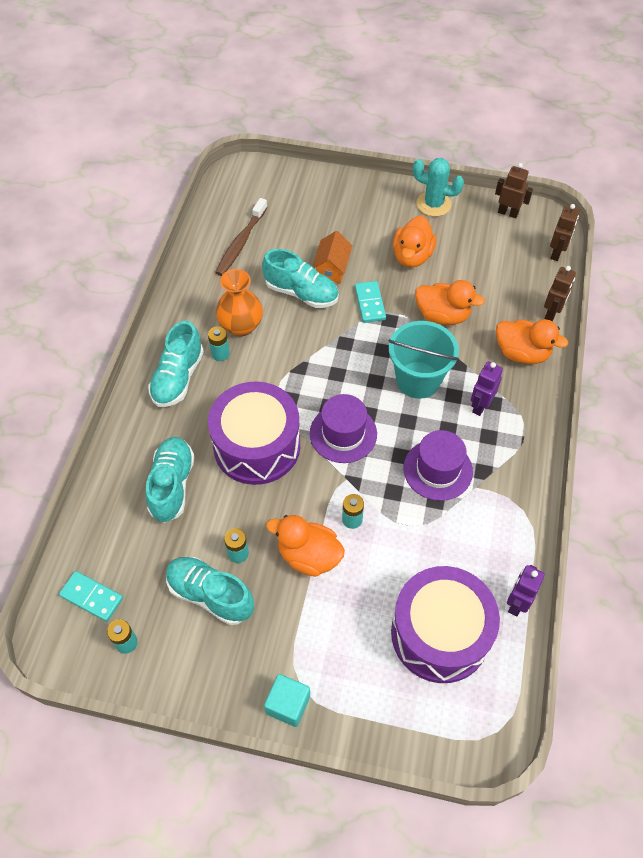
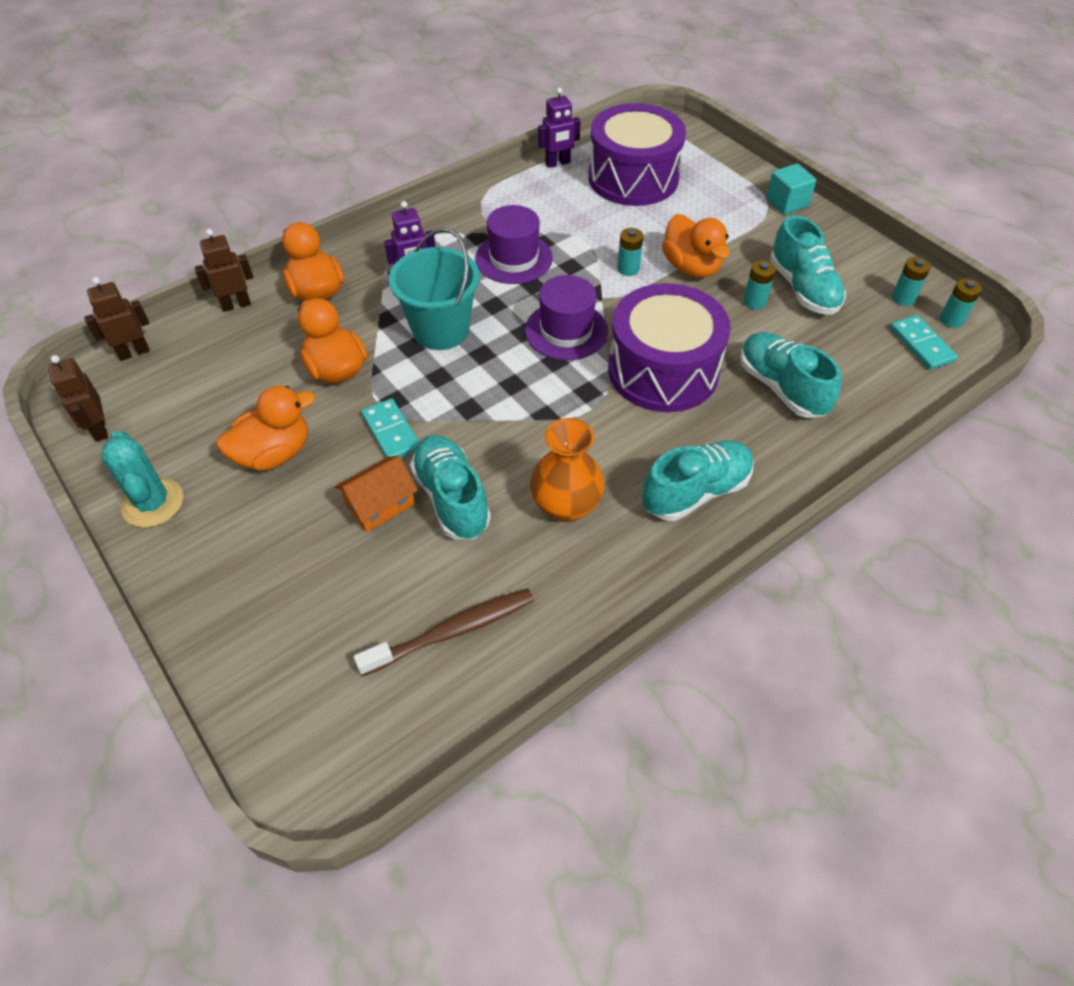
camera: 140 degrees left, 5 degrees down
turquoise shoe [145,437,195,523] -> turquoise shoe turned 105 degrees clockwise [740,332,841,418]
turquoise battery [208,326,230,361] -> turquoise battery moved to [940,278,982,328]
turquoise domino [355,281,386,323] -> turquoise domino turned 60 degrees counterclockwise [361,398,420,458]

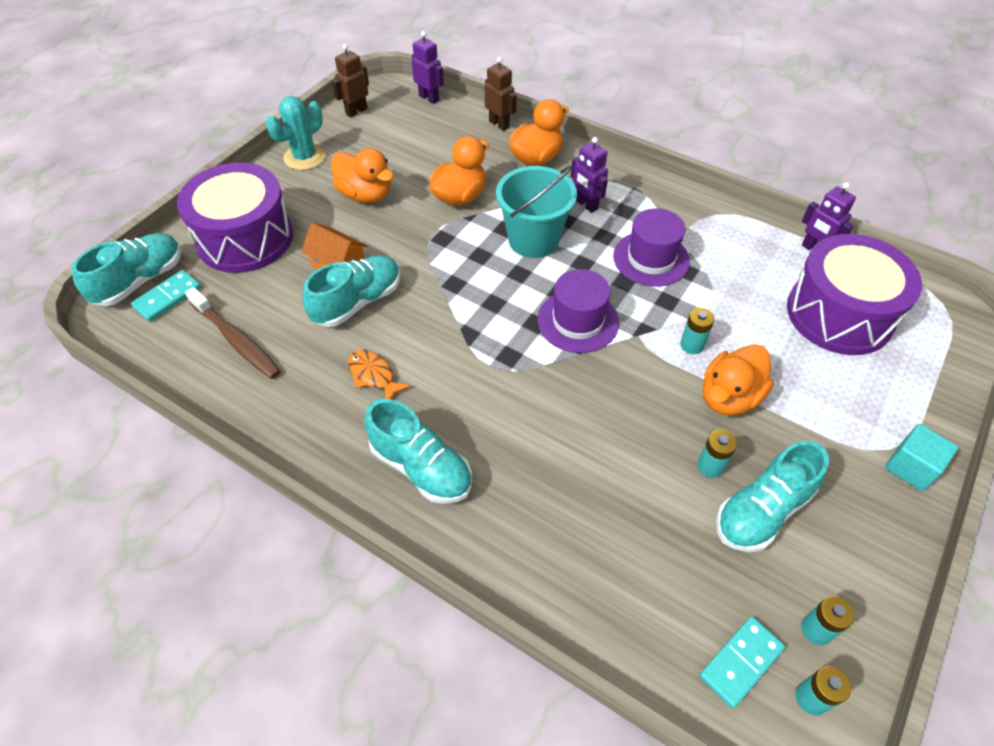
camera: 70 degrees right, 0 degrees up
brown robot [84,277,150,361] -> purple robot [412,31,444,104]
turquoise domino [361,398,420,458] -> turquoise domino moved to [131,270,201,322]
orange vase [530,418,605,522] -> orange fish [348,350,411,399]
purple drum [608,283,731,412] -> purple drum moved to [177,163,293,273]
turquoise shoe [740,332,841,418] -> turquoise shoe moved to [71,233,182,306]

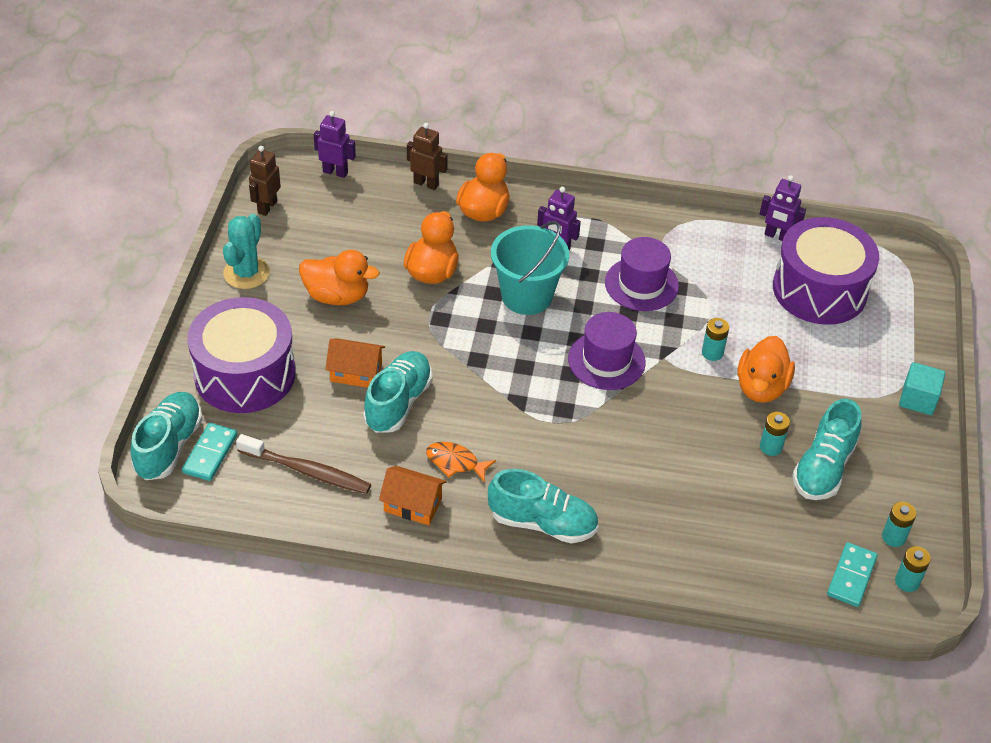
camera: 25 degrees left, 5 degrees down
none -> orange house [379,466,447,525]

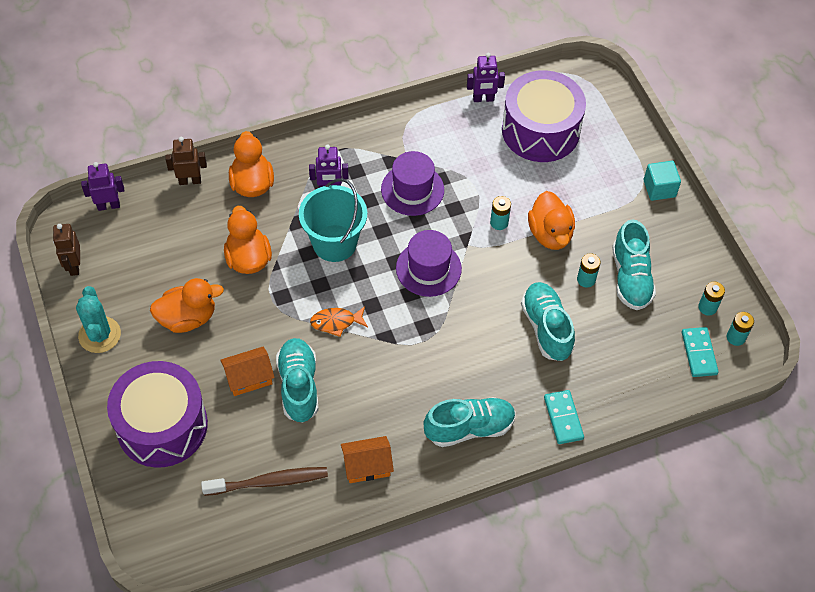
camera: 30 degrees left, 10 degrees up
turquoise shoe [130,392,203,480] -> turquoise shoe moved to [521,282,575,361]
turquoise domino [182,423,237,481] -> turquoise domino moved to [544,390,584,444]
orange fish [426,442,496,482] -> orange fish moved to [310,306,368,337]

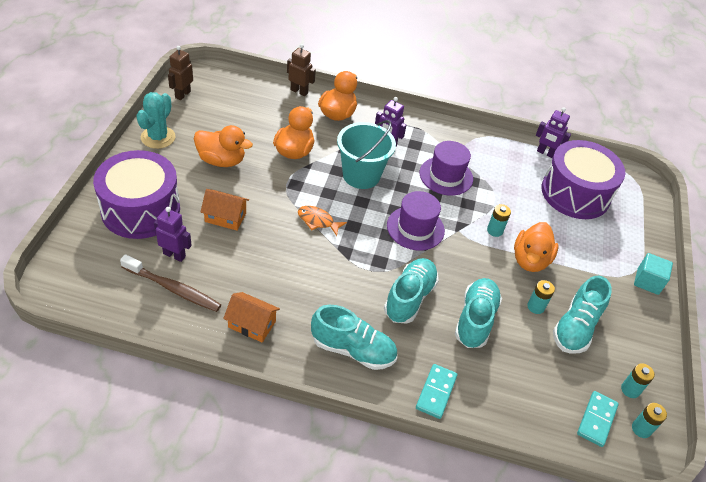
camera: 30 degrees right, 10 degrees down
purple robot [81,162,124,211] -> purple robot moved to [154,207,192,262]
turquoise shoe [276,338,319,423] -> turquoise shoe moved to [384,258,439,324]

